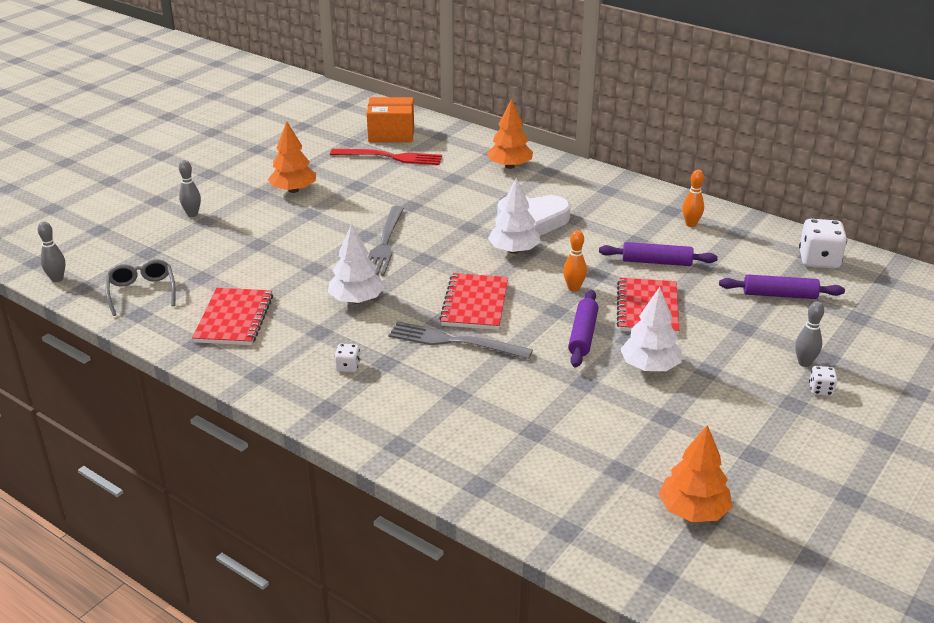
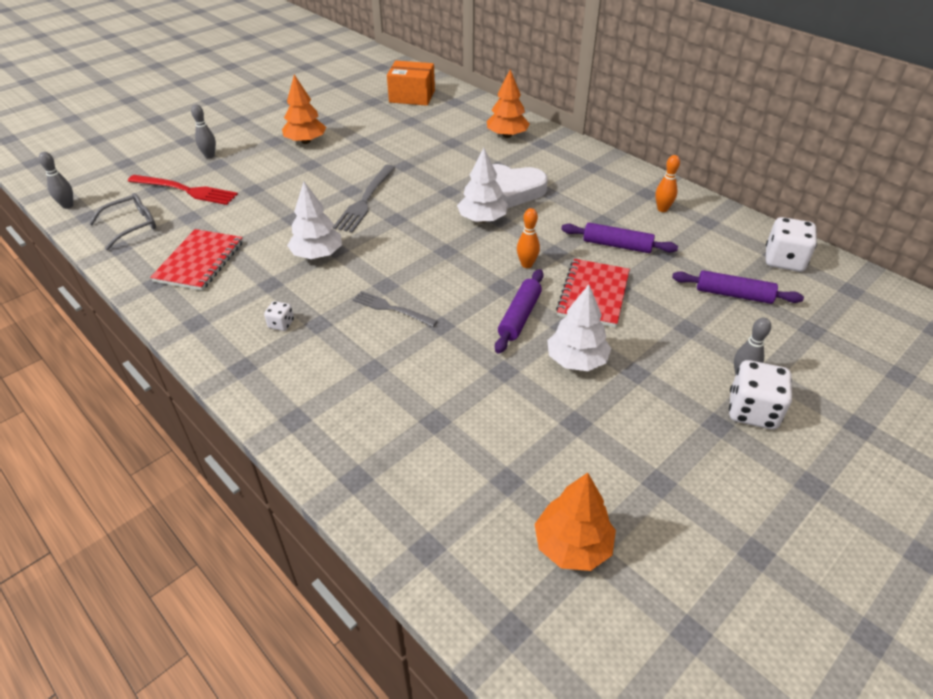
camera: 10 degrees right, 10 degrees up
grey glasses [106,259,176,316] -> grey glasses turned 60 degrees clockwise [89,193,156,250]
red fork [330,149,442,165] -> red fork moved to [128,175,238,205]
grey fork [388,321,533,359] -> grey fork [353,291,438,327], size x0.65
red notebook [439,273,508,330] -> none
white dice [809,366,837,396] -> white dice [729,360,792,430], size x2.00

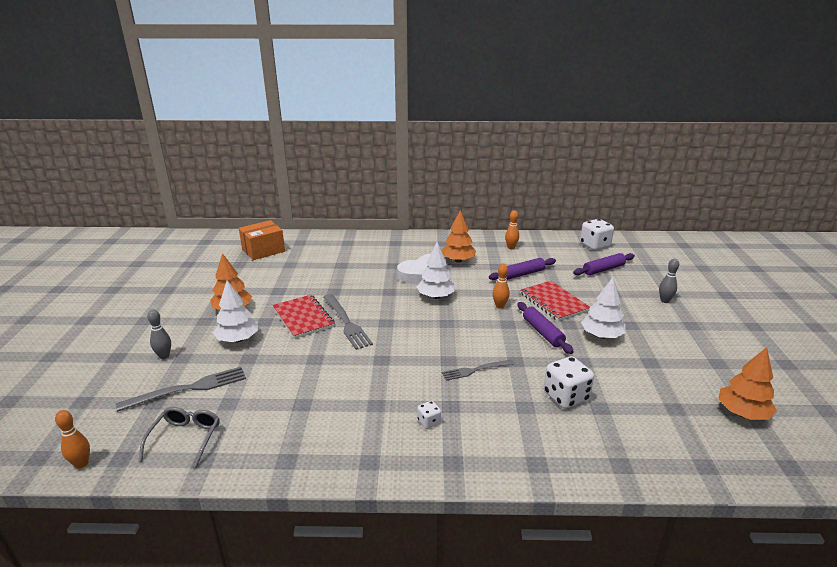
camera: 45 degrees left, 15 degrees down
grey bowling pin [39,152,73,209] -> orange bowling pin [55,410,90,468]
red fork [128,175,238,205] -> grey fork [116,367,246,412]
red notebook [150,229,243,291] -> red notebook moved to [273,295,335,339]
white tree [287,182,342,259] -> white tree moved to [213,280,258,342]
orange tree [487,69,530,138] -> orange tree moved to [441,210,476,263]
white dice [729,360,792,430] -> white dice moved to [544,356,594,409]

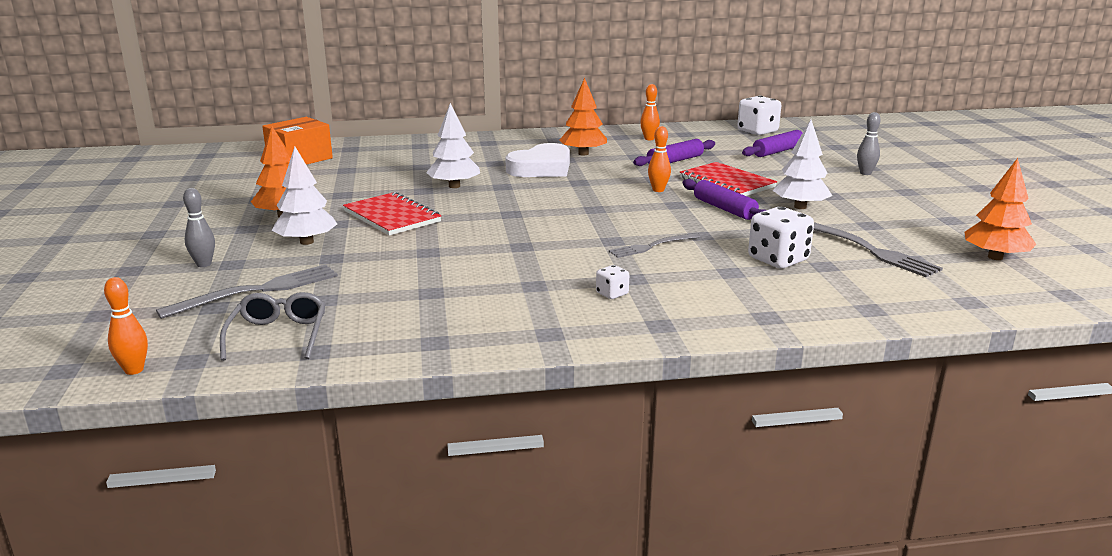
camera: 10 degrees left, 5 degrees down
grey fork [323,294,373,350] -> grey fork moved to [813,222,943,277]
white tree [417,242,455,299] -> white tree moved to [426,103,480,188]

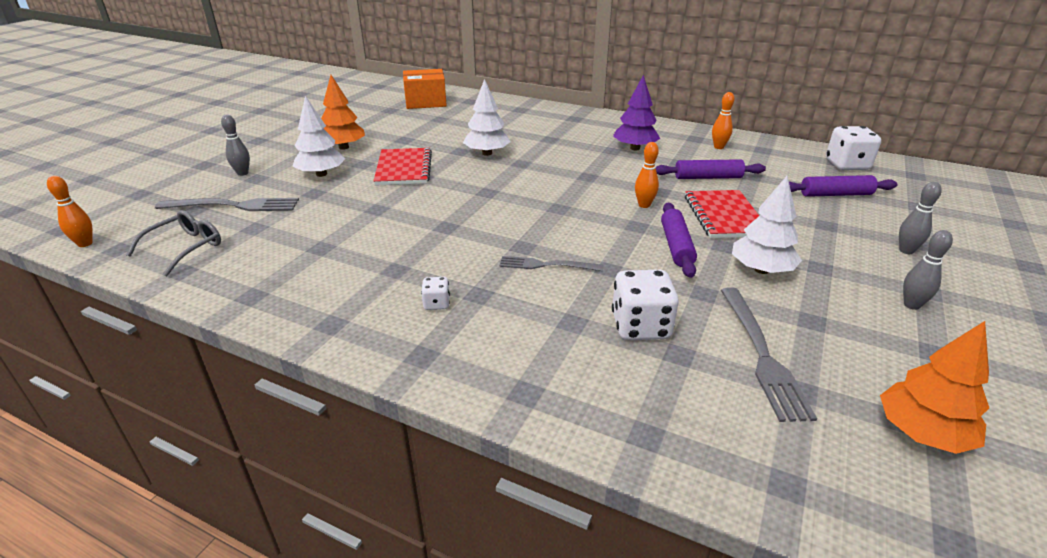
camera: 35 degrees right, 10 degrees up
white heart [505,143,570,177] -> none
orange tree [559,78,607,156] -> purple tree [613,75,661,150]
none -> grey bowling pin [903,230,953,310]

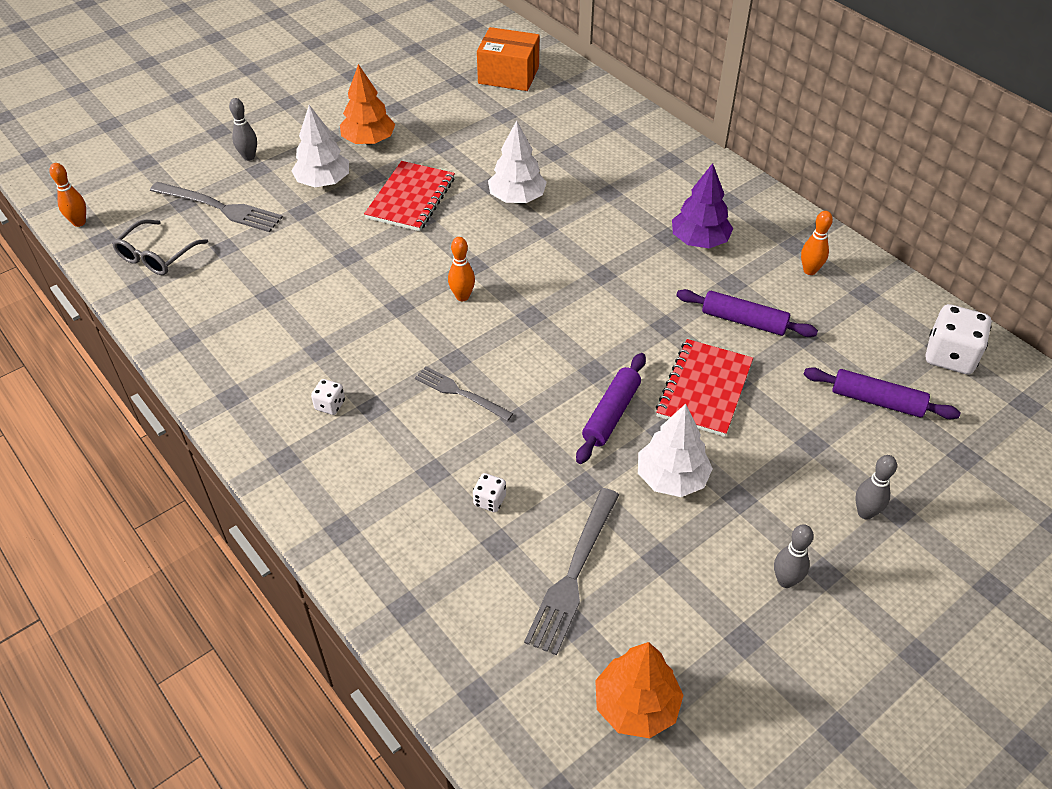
camera: 25 degrees right, 15 degrees up
grey glasses [126,210,221,276] -> grey glasses turned 150 degrees clockwise [112,219,208,275]
white dice [612,270,679,340] -> white dice [473,473,506,512], size x0.50
orange bowling pin [635,142,659,208] -> orange bowling pin moved to [448,237,475,301]

